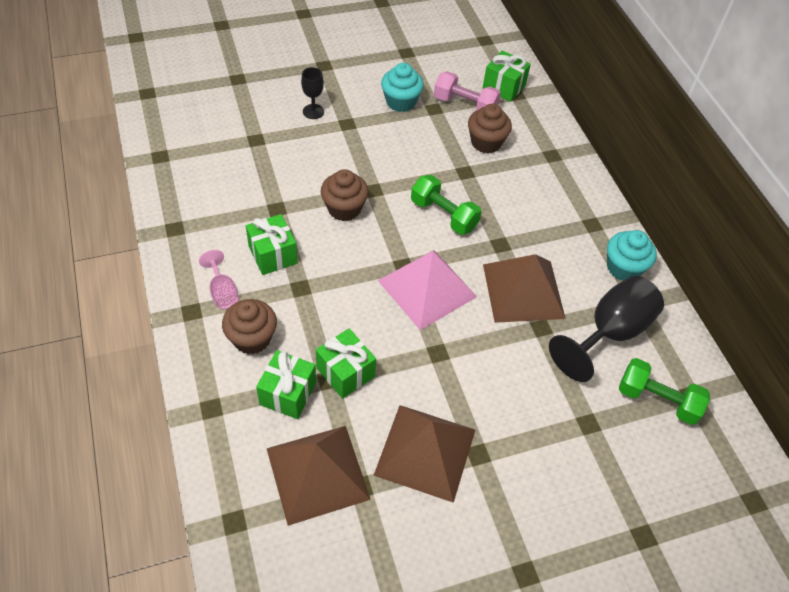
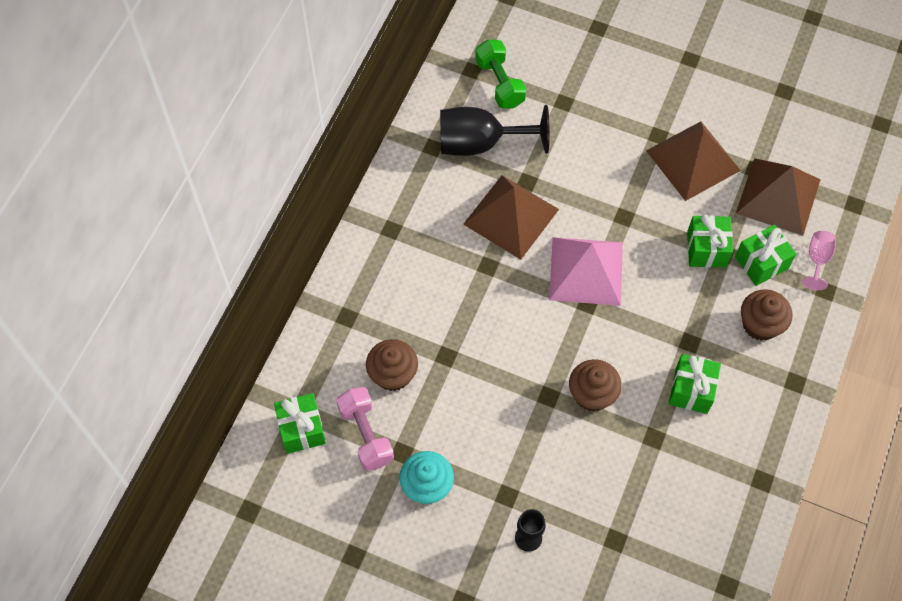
camera: 135 degrees left, 10 degrees up
pink goblet [199,250,239,309] -> pink goblet moved to [802,231,836,290]
green dumbbell [411,175,482,235] -> none
turquoise cupcake [607,230,657,281] -> none

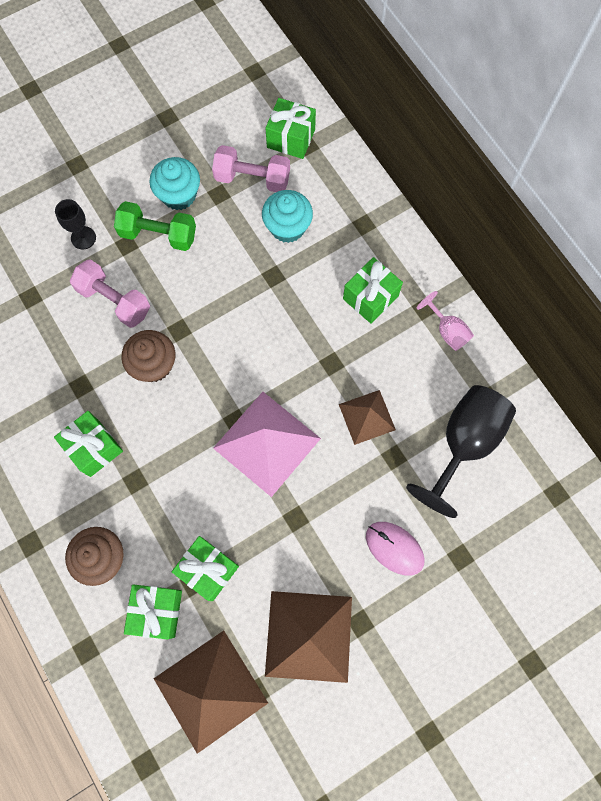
camera: 125 degrees right, 10 degrees up
brown cupcake [366,339,418,391] -> turquoise cupcake [262,190,313,243]
brown pyramid [463,175,559,260] -> brown pyramid [339,390,396,445], size x0.58
green dumbbell [475,39,526,109] -> green dumbbell moved to [114,201,196,251]
pink goblet [802,231,836,290] -> pink goblet moved to [417,291,474,351]
none -> pink dumbbell [70,259,151,328]
none -> green gift [343,257,403,324]
none -> pink mouse [366,522,425,575]

